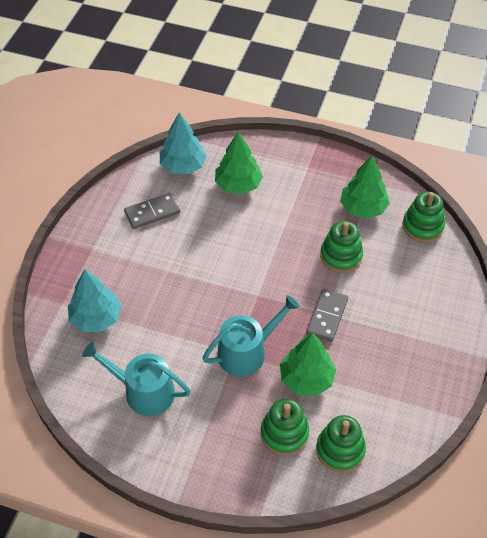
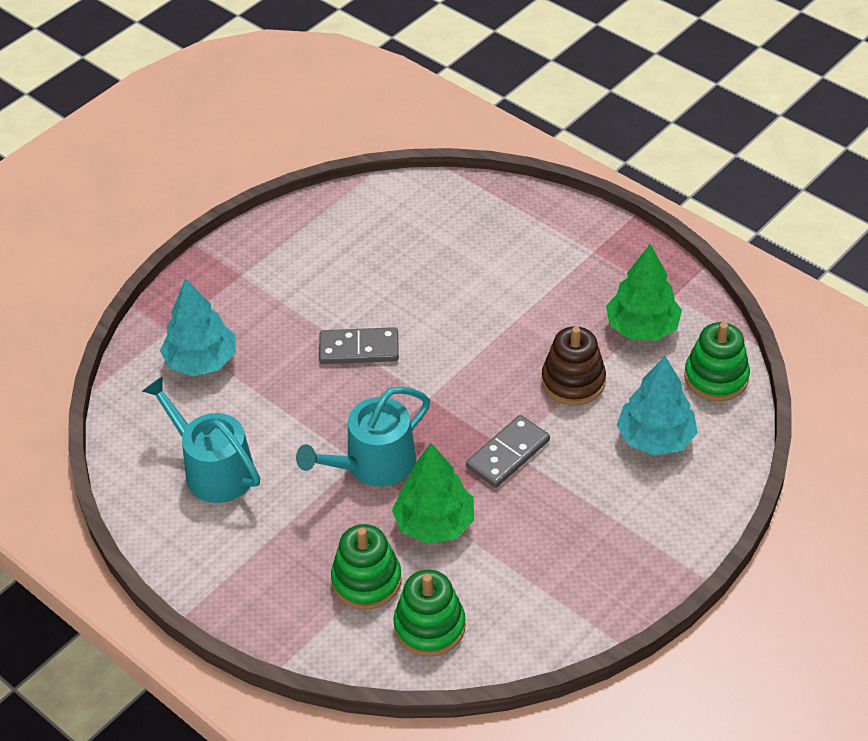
camera: 25 degrees right, 5 degrees down
grey domino [124,193,180,229] -> grey domino moved to [319,327,399,364]
turquoise tree [160,112,207,174] -> turquoise tree moved to [617,356,697,456]
turquoise watering can [203,295,300,376] -> turquoise watering can turned 150 degrees clockwise [296,386,430,487]
green tree [215,132,263,194] -> none
green stacking toy [320,221,363,273] -> brown stacking toy [541,326,606,406]

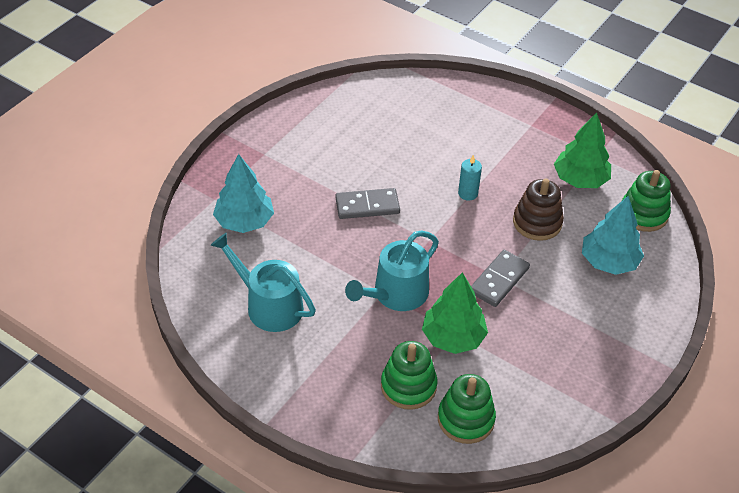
camera: 10 degrees left, 0 degrees up
none -> turquoise candle [458,155,482,201]

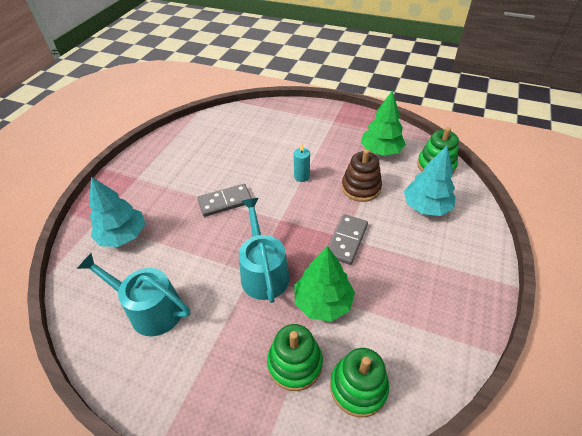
camera: 10 degrees left, 0 degrees up
turquoise watering can [345,231,439,311] -> turquoise watering can turned 135 degrees clockwise [239,198,290,303]

